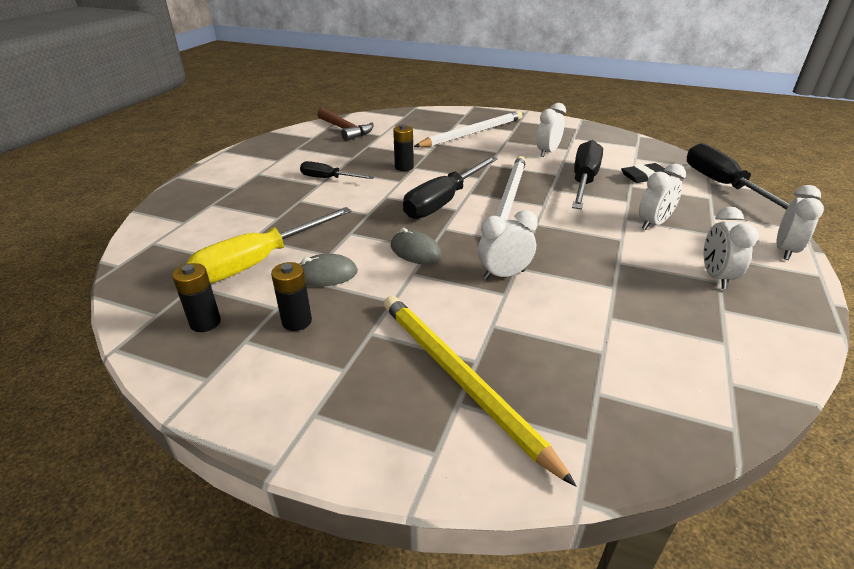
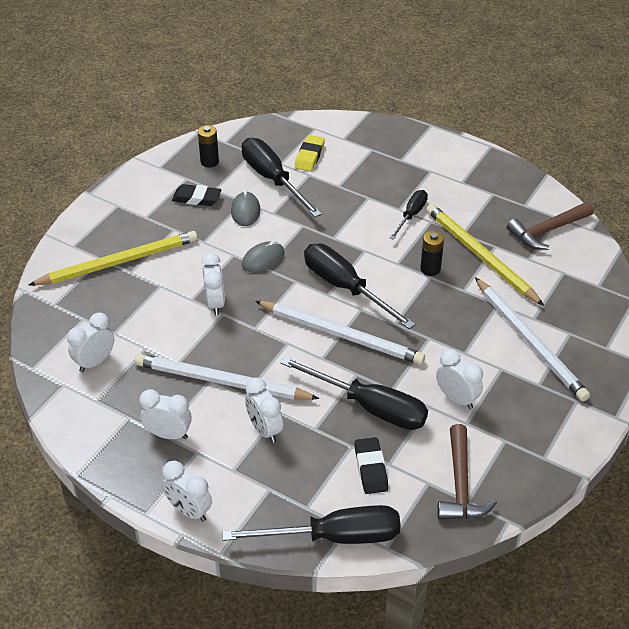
camera: 100 degrees right, 10 degrees up
yellow screwdriver [186,207,352,283] -> black screwdriver [242,138,322,217]
black battery [271,262,312,331] -> black eraser [172,184,221,206]
none -> white clock [67,313,114,372]
none -> white pencil [134,354,319,400]
none -> yellow eraser [294,135,325,171]
none -> yellow pencil [426,204,544,306]
none -> brown hammer [437,424,497,520]

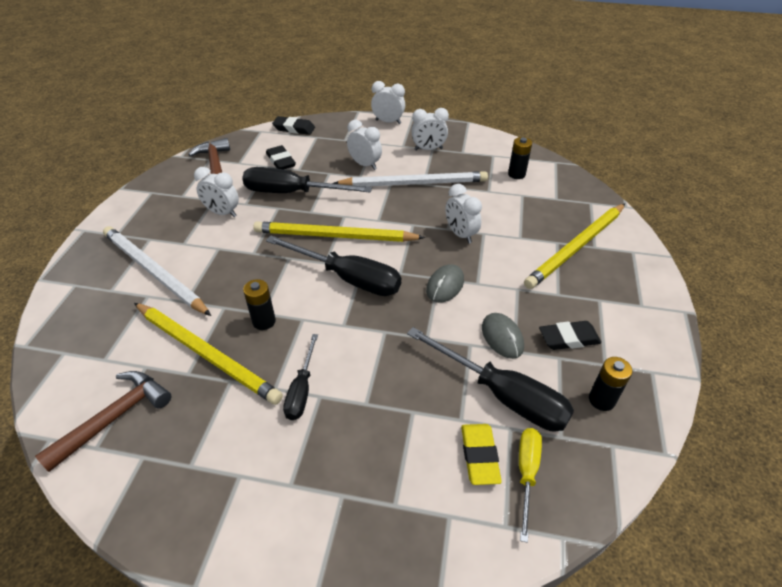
camera: 160 degrees right, 0 degrees up
white clock [67,313,114,372] -> black battery [508,137,532,179]
black screwdriver [222,505,401,544] -> black eraser [272,116,315,135]
white pencil [255,301,425,365] -> yellow pencil [253,221,425,242]
none -> yellow screwdriver [519,428,542,543]

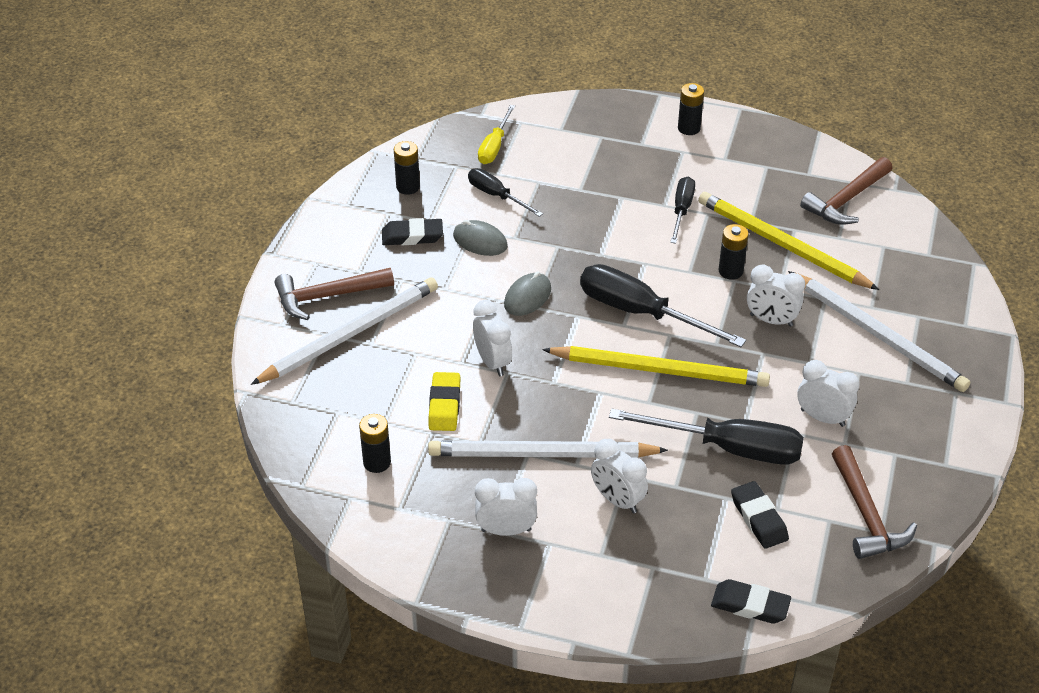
camera: 175 degrees left, 0 degrees up
white clock [371,81,405,124] -> white clock moved to [747,265,805,327]
black screwdriver [407,327,574,431] -> black screwdriver [468,168,543,217], size x0.56
yellow eraser [461,424,502,485] -> yellow eraser moved to [428,372,460,431]
grey mouse [482,313,524,359] -> grey mouse turned 45 degrees counterclockwise [453,220,508,256]
yellow pencil [524,204,625,289] -> white pencil [251,277,438,385]
none -> brown hammer [275,268,394,320]
none -> black battery [678,83,704,135]

